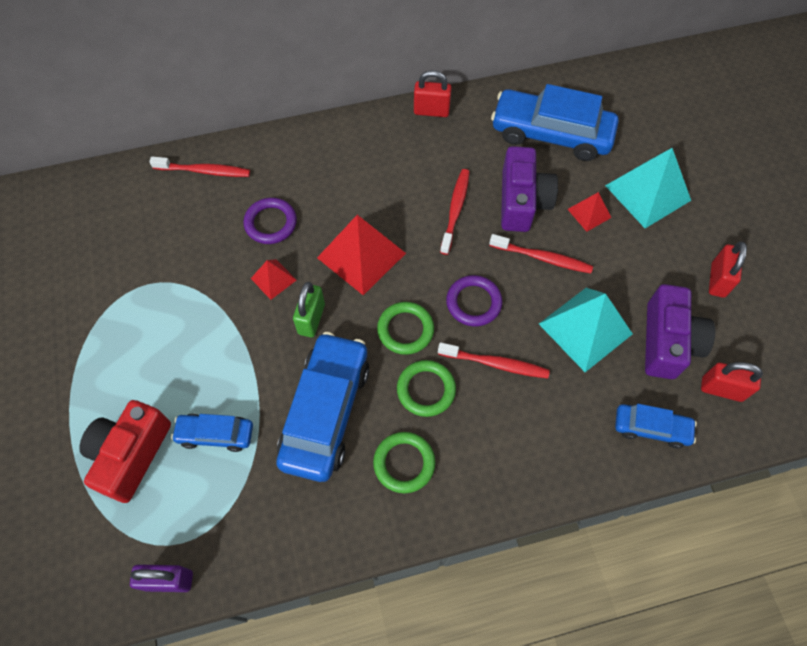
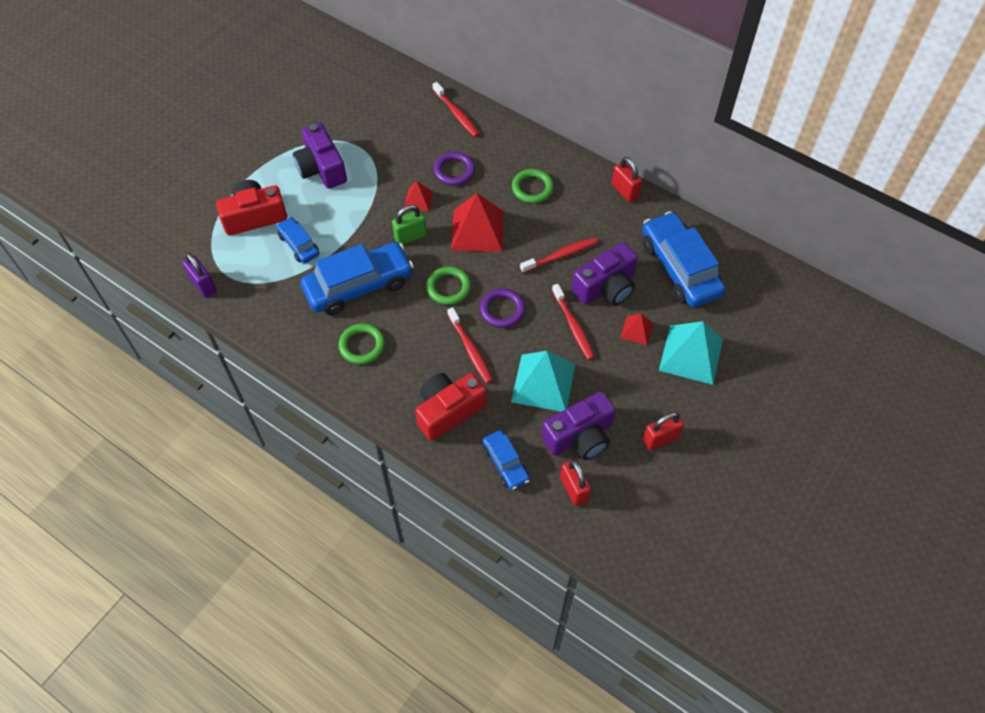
camera: 50 degrees right, 5 degrees down
green ring [397,360,456,417] -> green ring moved to [512,169,554,203]
none -> purple camera [293,123,347,189]
none -> red camera [415,373,487,441]

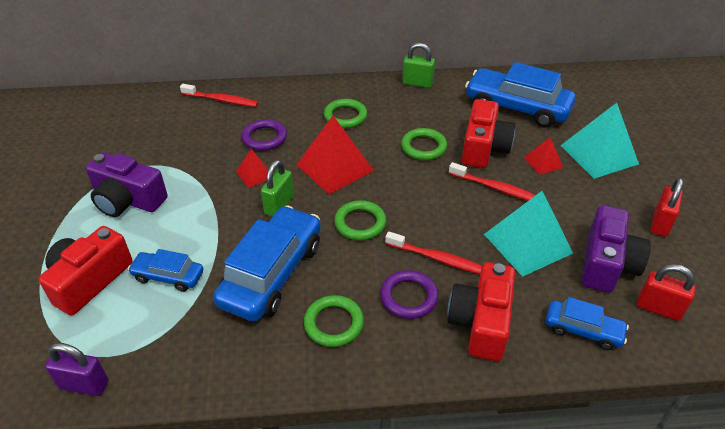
camera: 40 degrees left, 15 degrees down
purple ring [480,288,525,328] -> purple ring moved to [380,270,438,319]
red toothbrush [520,237,598,273] -> green ring [401,128,447,160]
purple camera [572,242,638,305] -> red camera [462,99,515,168]
red padlock [612,157,642,202] -> green padlock [402,43,435,88]

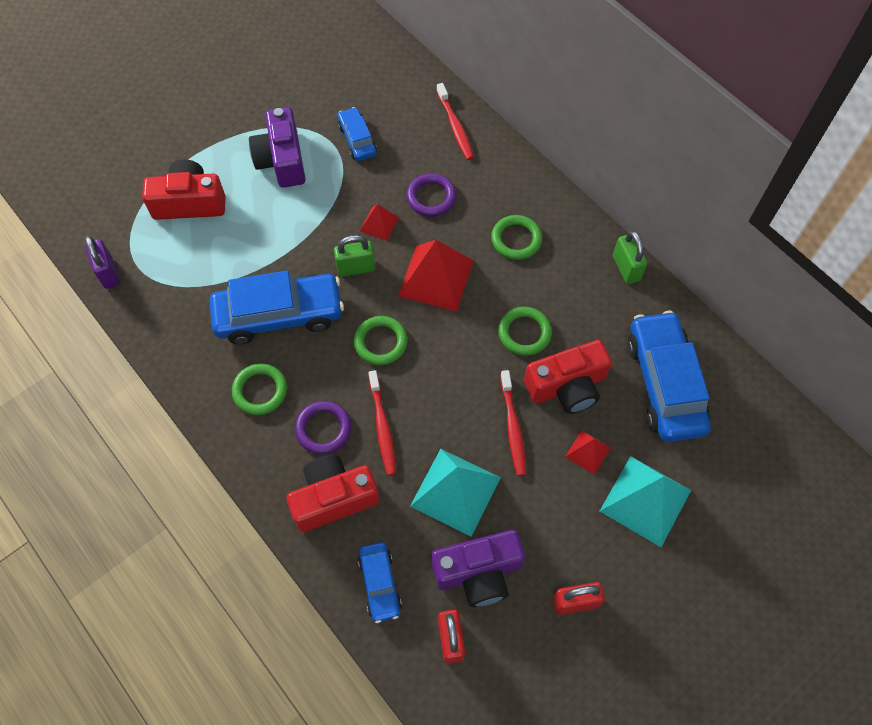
camera: 55 degrees right, 20 degrees up
blue car [128,249,203,292] -> blue car moved to [338,107,377,161]

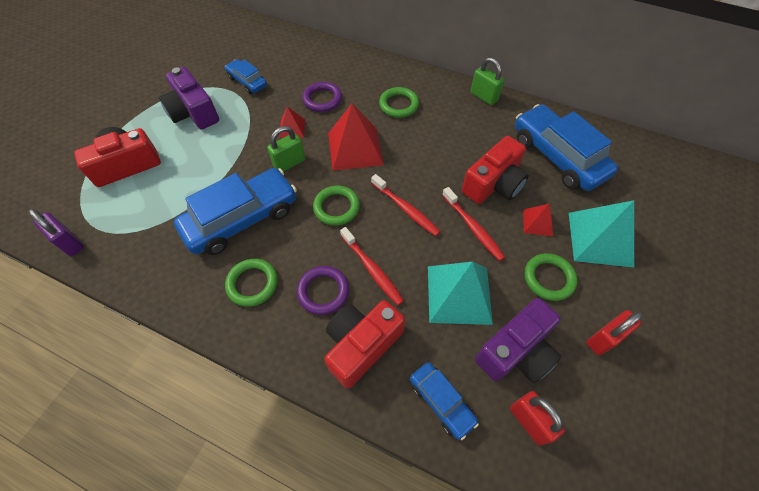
camera: 25 degrees left, 5 degrees down
red toothbrush [436,83,474,160] -> red toothbrush moved to [371,174,441,236]
green ring [498,307,552,356] -> green ring moved to [524,253,577,301]

